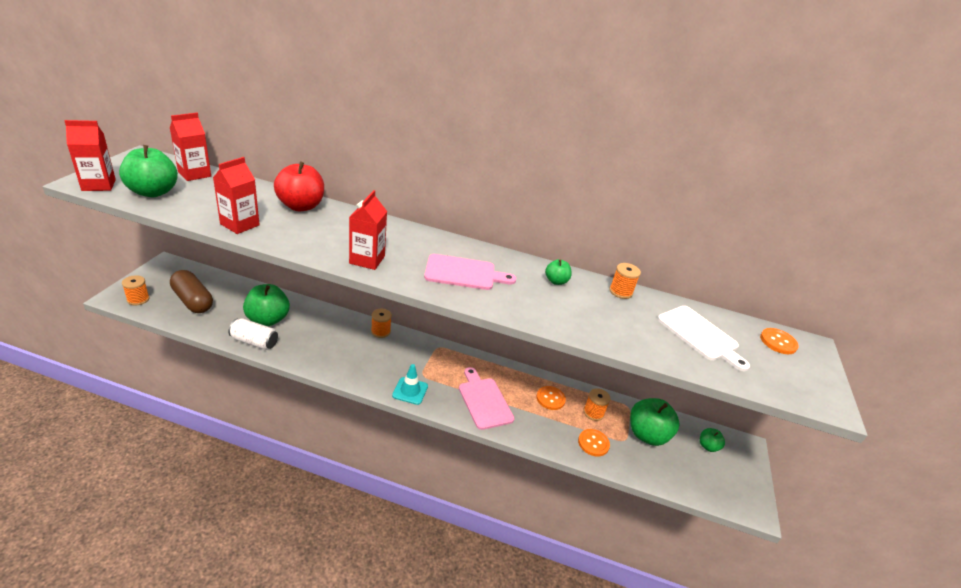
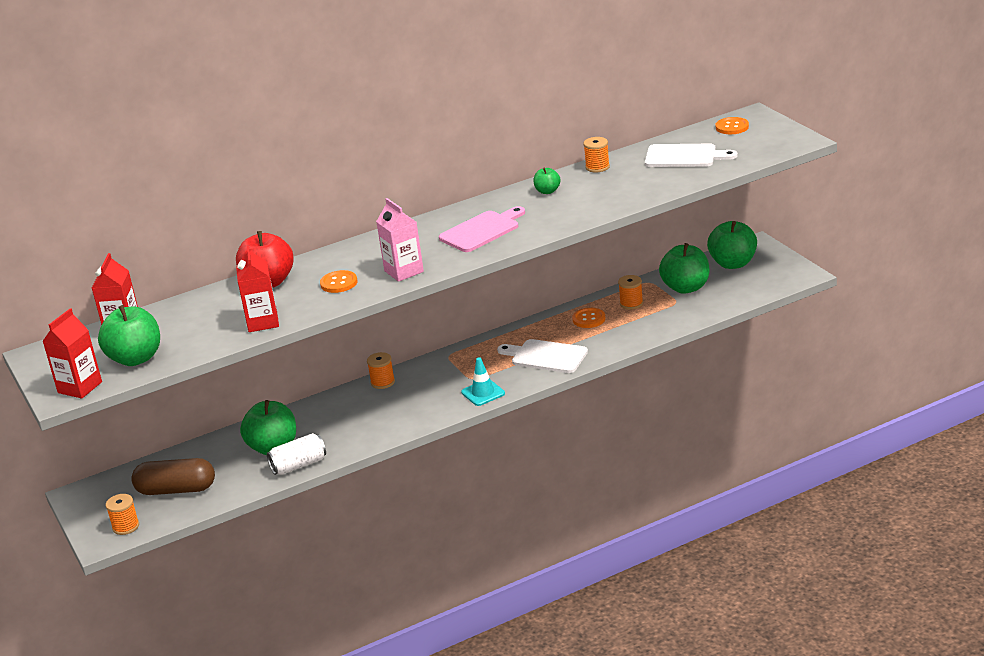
camera: 35 degrees left, 5 degrees down
red carton [349,190,387,270] -> pink carton [376,198,424,282]
pink cutting board [459,367,515,430] -> white cutting board [497,339,588,373]
orange button [578,429,610,457] -> orange button moved to [320,270,358,293]
green apple [700,428,725,452] -> green apple [707,221,757,269], size x1.98

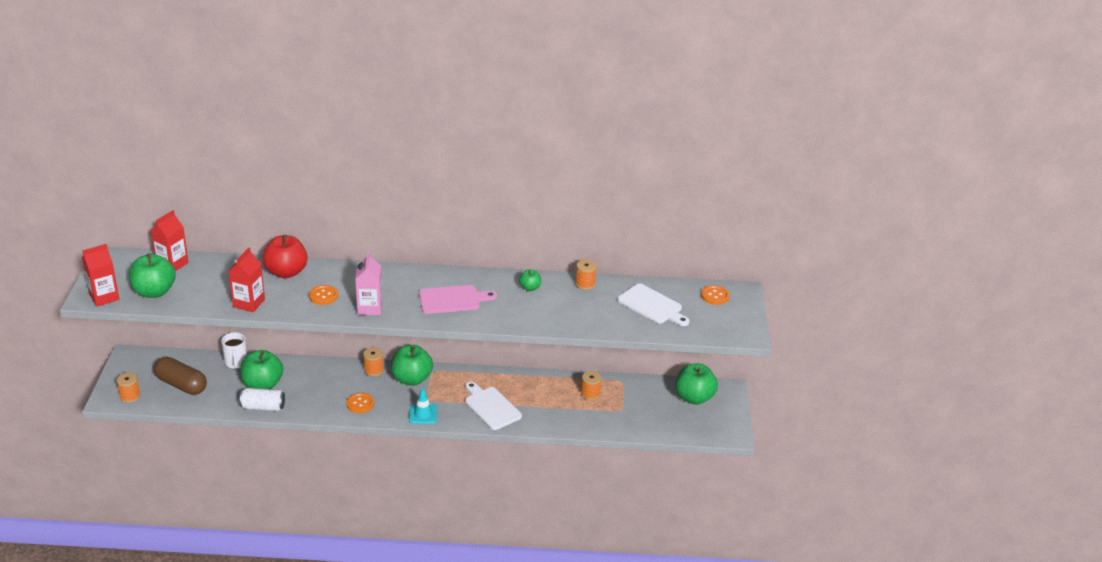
camera: 25 degrees right, 5 degrees up
orange button [572,308,605,328] -> orange button moved to [346,393,374,413]
green apple [659,243,709,294] -> green apple moved to [391,345,433,386]
none -> white mug [221,332,247,369]

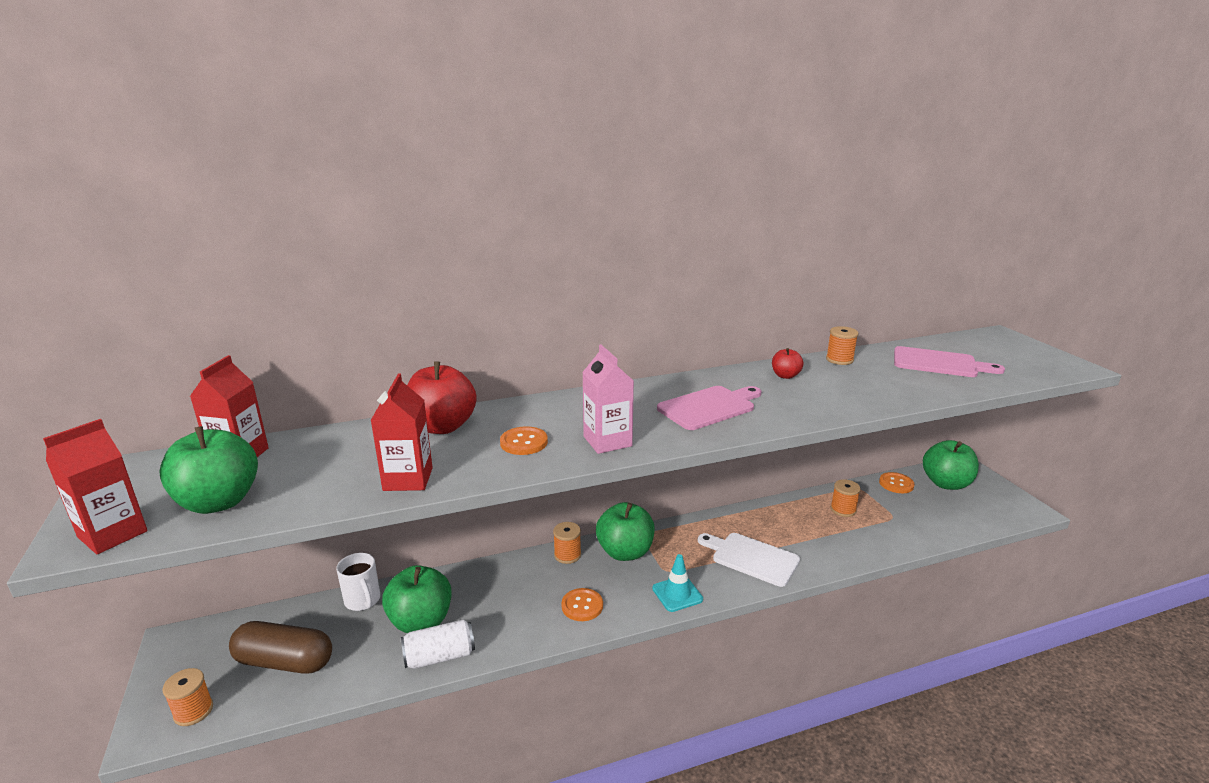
camera: 20 degrees left, 10 degrees down
green apple [519,269,541,291] -> red apple [772,348,803,379]
white cutting board [617,283,689,326] -> pink cutting board [894,346,1005,377]
orange button [701,285,730,305] -> orange button moved to [879,472,915,493]

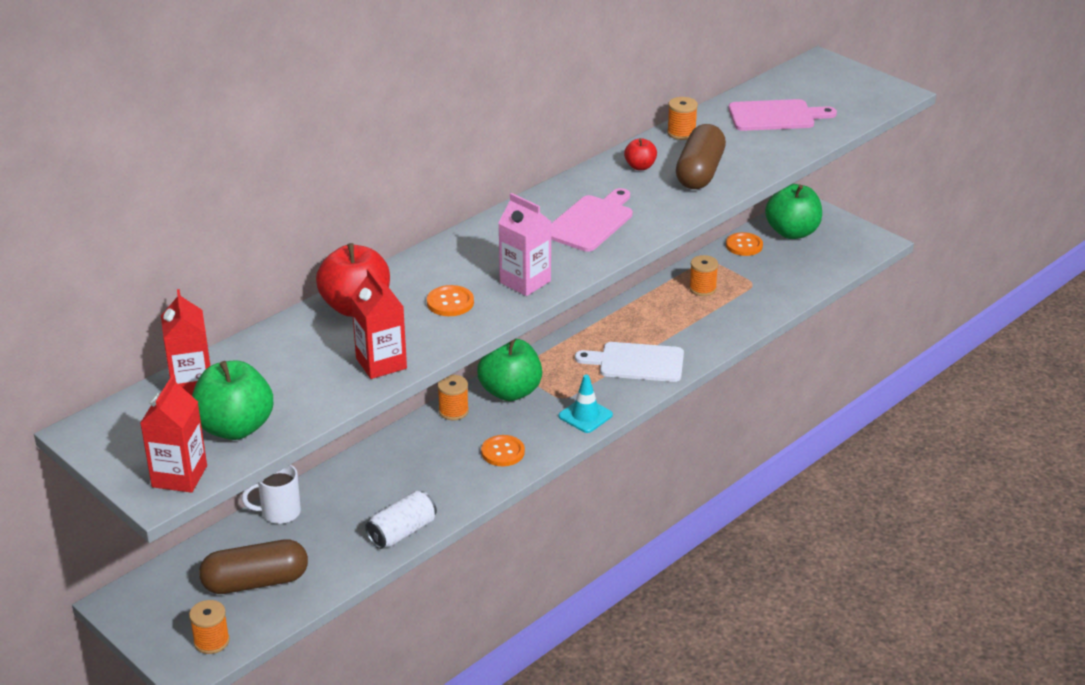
camera: 25 degrees left, 10 degrees up
white mug [336,553,380,611] -> white mug turned 135 degrees clockwise [242,465,301,524]
green apple [382,565,451,633] -> none
none -> brown capsule [676,124,726,189]

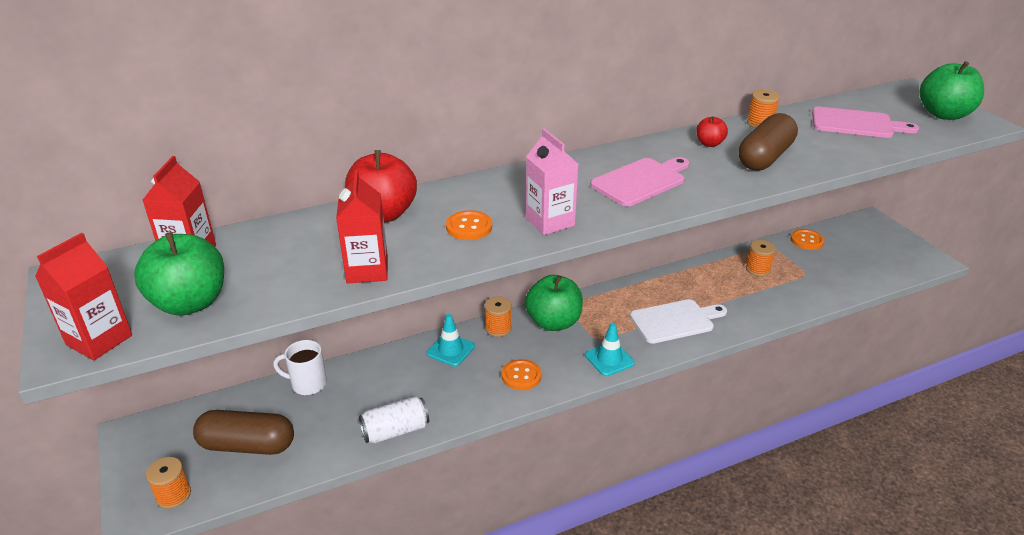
camera: 20 degrees right, 0 degrees up
white cutting board [575,342,684,382] -> white cutting board turned 135 degrees clockwise [630,299,727,344]
green apple [765,184,822,239] -> green apple moved to [920,61,984,120]
none -> turquoise traffic cone [427,314,475,367]

